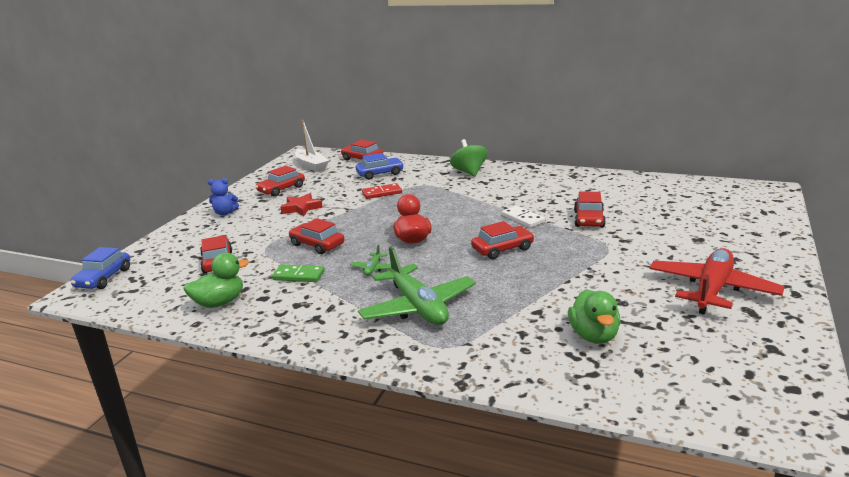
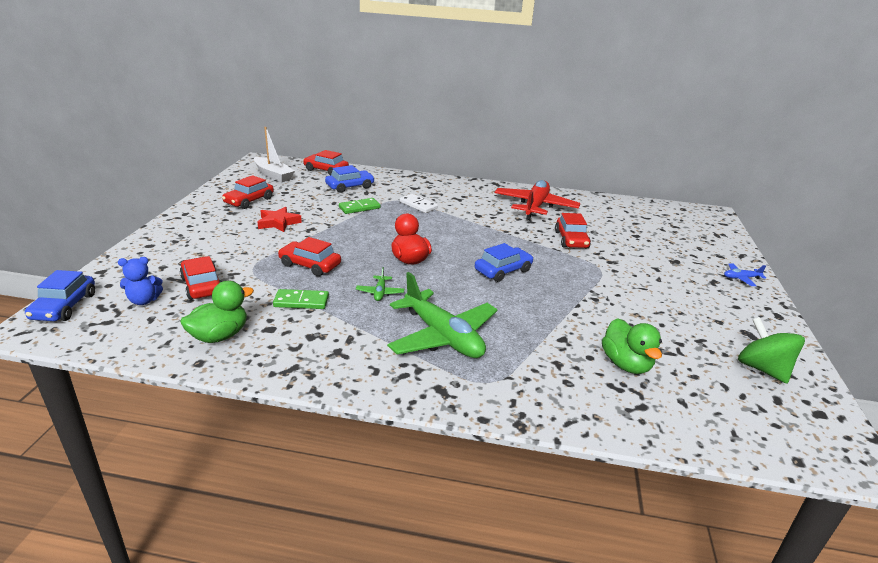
camera: 15 degrees left, 5 degrees up
blue teddy bear [208,178,239,216] -> blue teddy bear moved to [118,257,163,305]
red domino [362,183,402,199] -> green domino [339,198,380,214]
green spinning top [450,139,488,177] -> green spinning top moved to [738,317,805,384]
red car [471,221,534,259] -> blue car [475,243,533,282]
white domino [502,206,545,228] -> white domino moved to [400,194,438,213]
red plane [649,248,785,314] -> red plane moved to [495,180,580,220]
none -> blue plane [724,264,766,286]

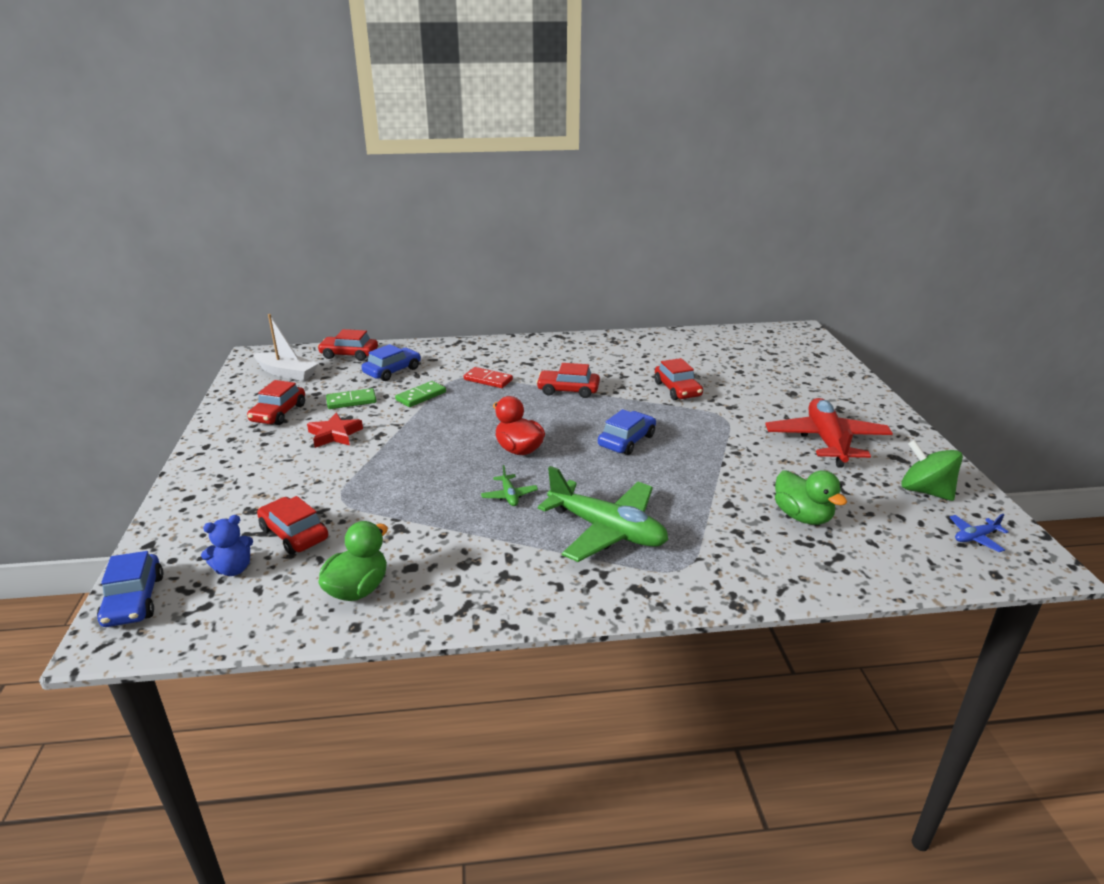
camera: 15 degrees left, 0 degrees up
green domino [273,289,329,309] -> green domino moved to [326,388,377,409]
red car [278,237,341,276] -> red car moved to [536,363,600,398]
white domino [400,194,438,213] -> red domino [464,367,513,388]
red plane [495,180,580,220] -> red plane moved to [765,398,893,467]
blue plane [724,264,766,286] -> blue plane moved to [950,514,1008,552]

